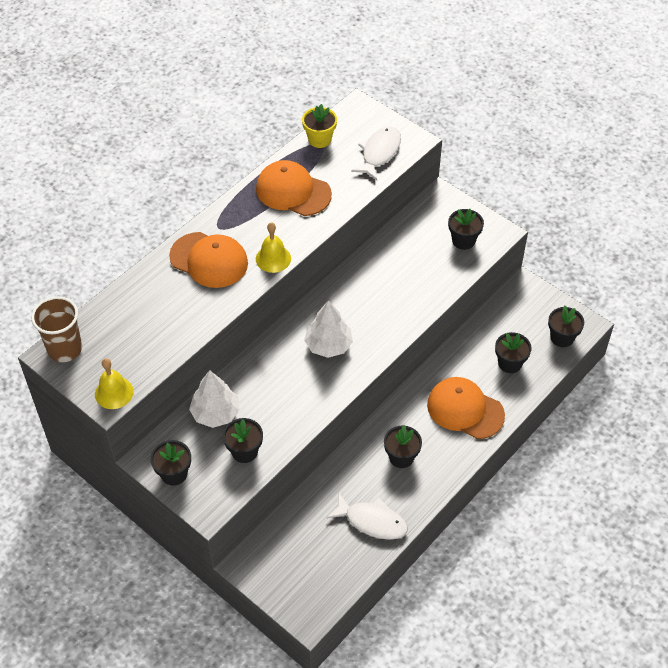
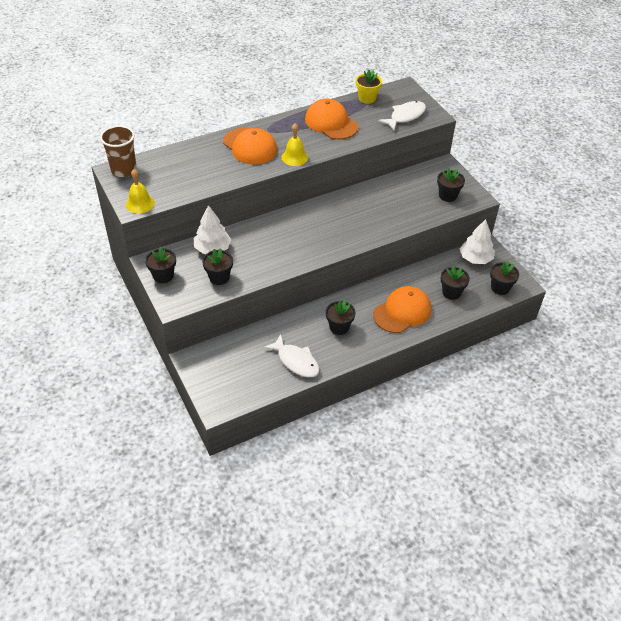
camera: 20 degrees right, 5 degrees down
white tree [304,300,353,358] -> white tree moved to [460,219,495,264]
orange cap [427,377,505,439] -> orange cap turned 90 degrees clockwise [373,286,431,333]

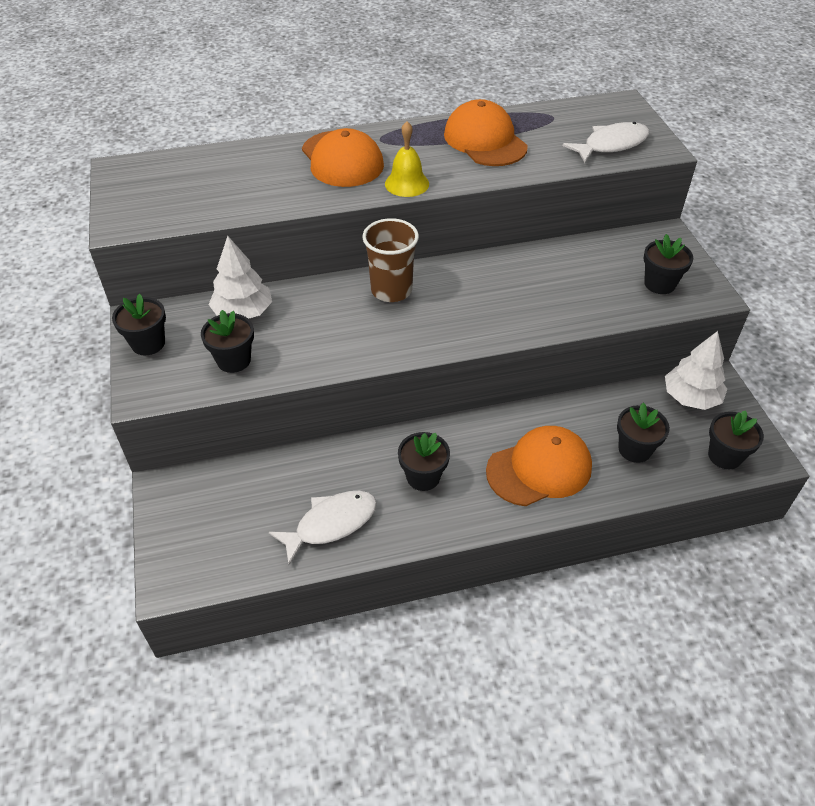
camera: 15 degrees right, 0 degrees up
brown cup [100,125,137,177] -> brown cup moved to [362,218,419,302]
yellow bell [126,169,155,214] -> none
white fish [263,334,319,377] -> white fish turned 90 degrees counterclockwise [269,491,377,565]
yellow flower pot [356,70,382,104] -> none

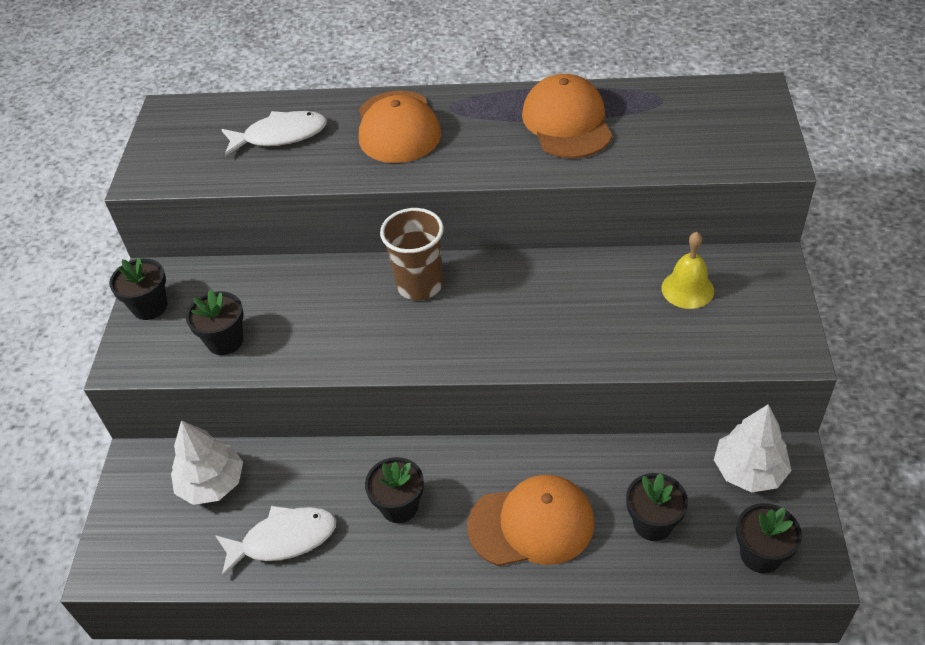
camera: 20 degrees right, 0 degrees up
white tree [209,236,272,319] -> white tree moved to [171,420,243,505]
yellow bell [385,121,429,197] -> yellow bell moved to [662,232,714,309]
white fish [563,122,649,163] -> white fish moved to [221,111,327,157]
black flower pot [644,234,693,294] -> none

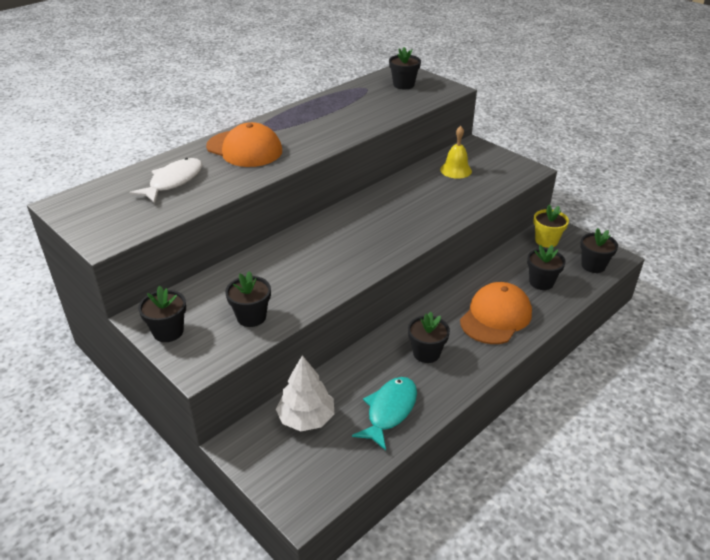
camera: 50 degrees left, 10 degrees down
white fish [215,506,336,578] -> turquoise fish [352,377,417,451]
brown cup [380,208,444,300] -> none
orange cap [522,74,612,158] -> none
white tree [714,405,791,492] -> yellow flower pot [534,205,569,248]
none -> black flower pot [389,47,421,89]

